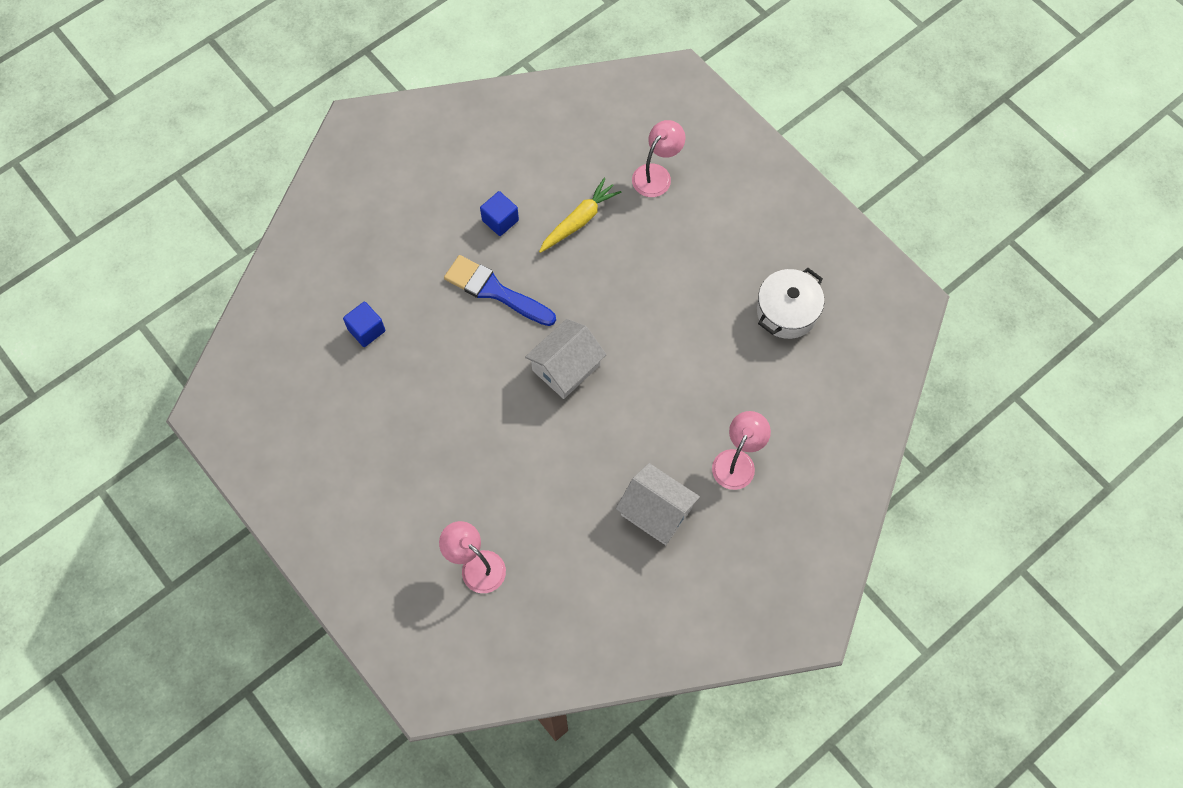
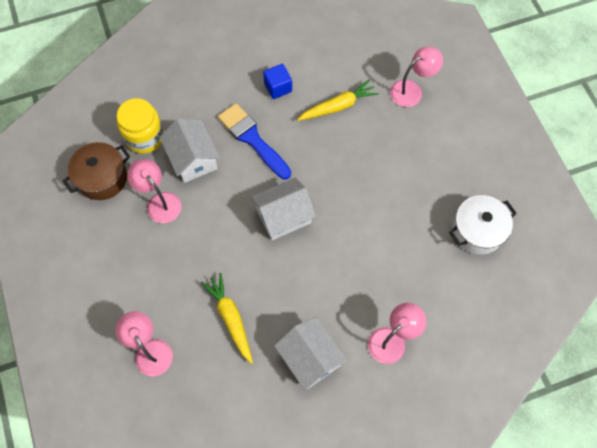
camera: 20 degrees right, 0 degrees up
blue cube [343,302,385,347] -> yellow jar [117,98,164,154]
none -> brown pot [63,142,130,200]
none -> pink lamp [127,159,181,223]
none -> white house [159,118,220,183]
none -> yellow carrot [201,273,253,364]

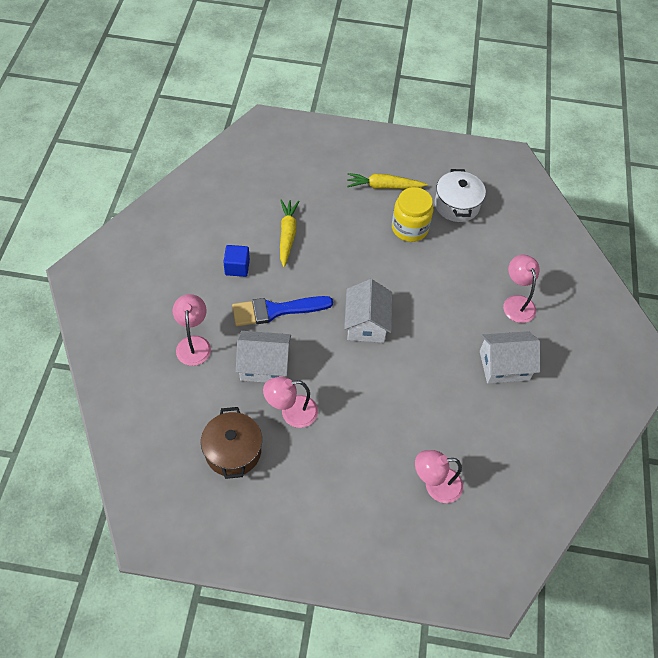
camera: 65 degrees left, 10 degrees down
yellow jar [117,98,164,154] -> yellow jar moved to [392,187,434,242]
yellow carrot [201,273,253,364] -> yellow carrot moved to [347,173,428,189]
pink lamp [390,47,443,107] -> pink lamp moved to [173,294,211,366]

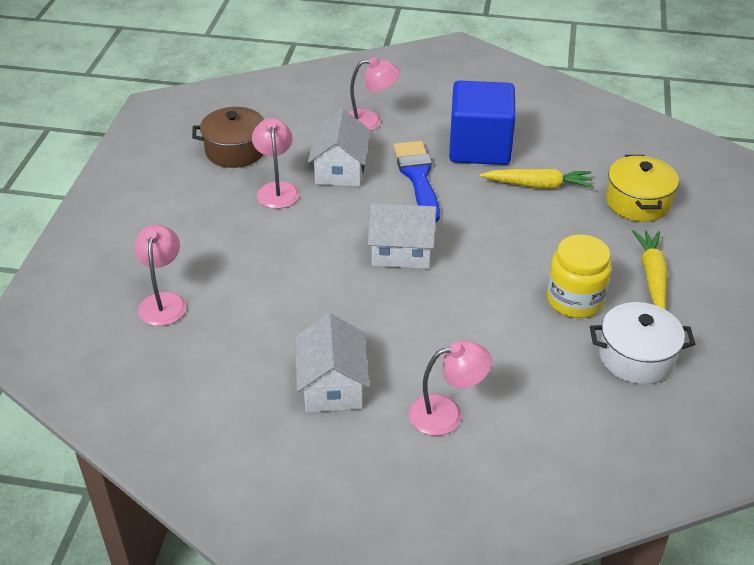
camera: 95 degrees right, 15 degrees down
blue cube [223,245,250,277] -> blue cube [449,80,516,165], size x2.15
none -> yellow pot [606,155,679,222]

